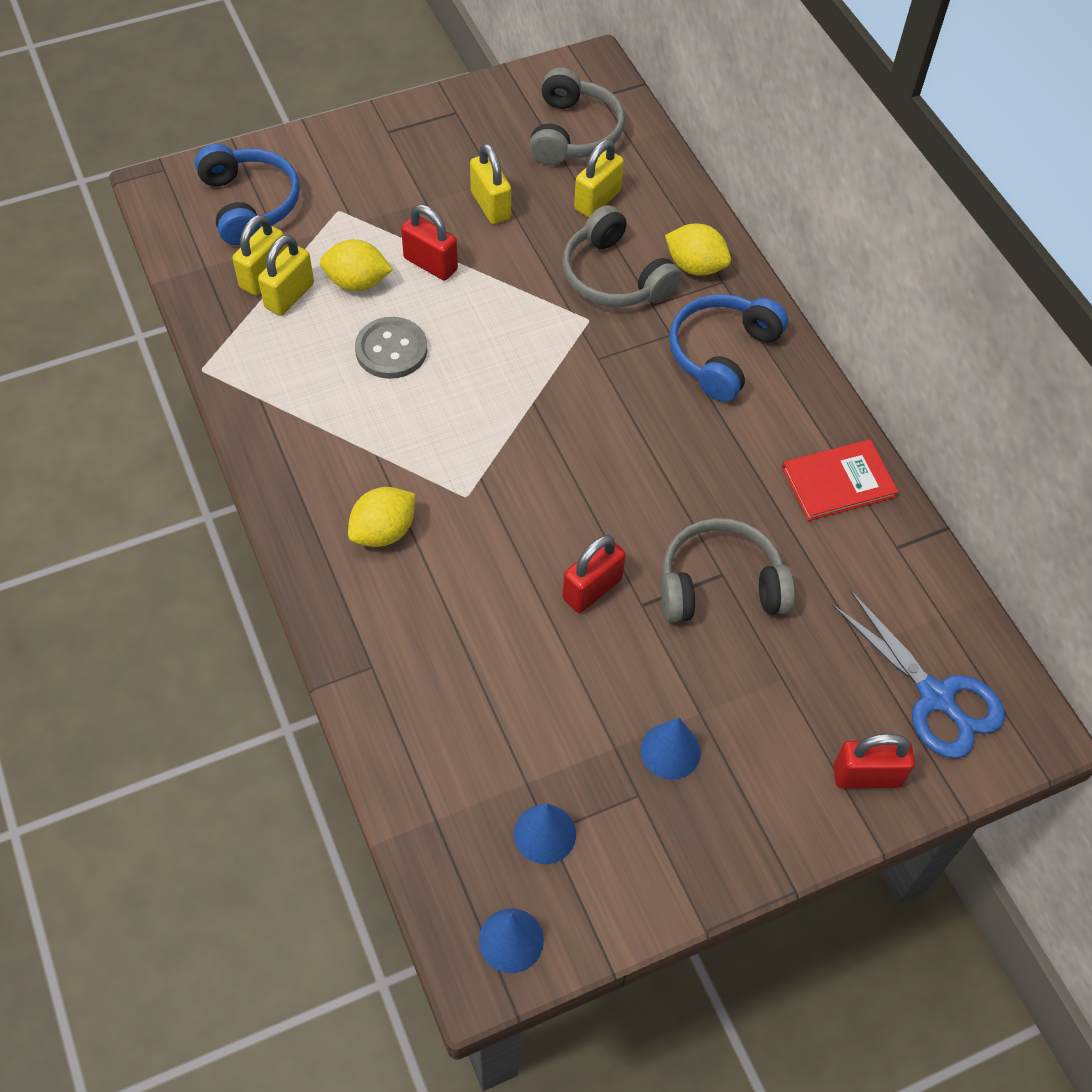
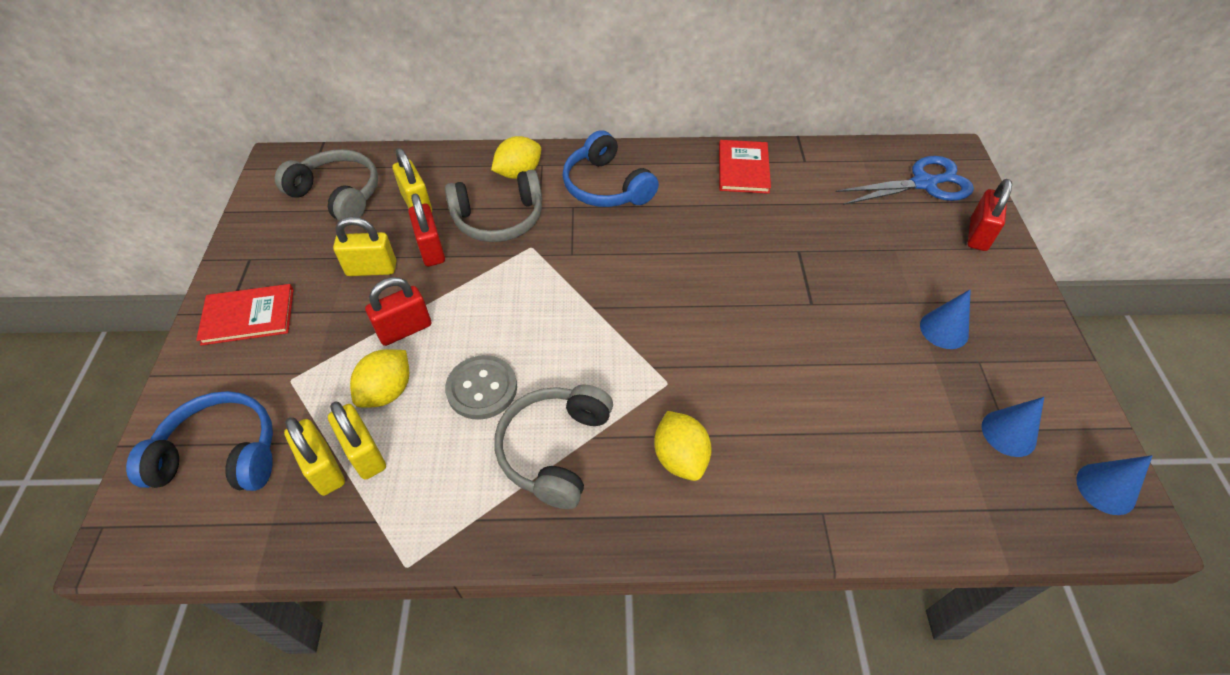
camera: 65 degrees left, 5 degrees down
red padlock [562,535,626,613] -> red padlock moved to [408,193,445,267]
grey headphones [661,518,795,622] -> grey headphones moved to [495,385,613,509]
none -> red book [196,284,294,345]

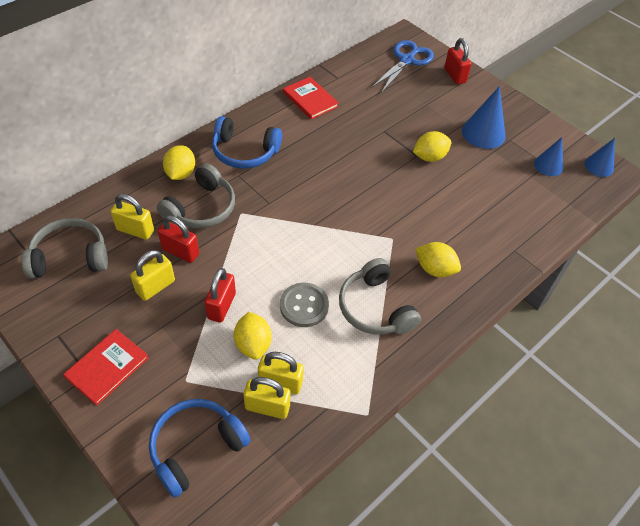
camera: 45 degrees left, 0 degrees up
blue cone [920,289,971,349] -> blue cone [462,86,506,149], size x1.57
none -> yellow lemon [413,131,451,162]

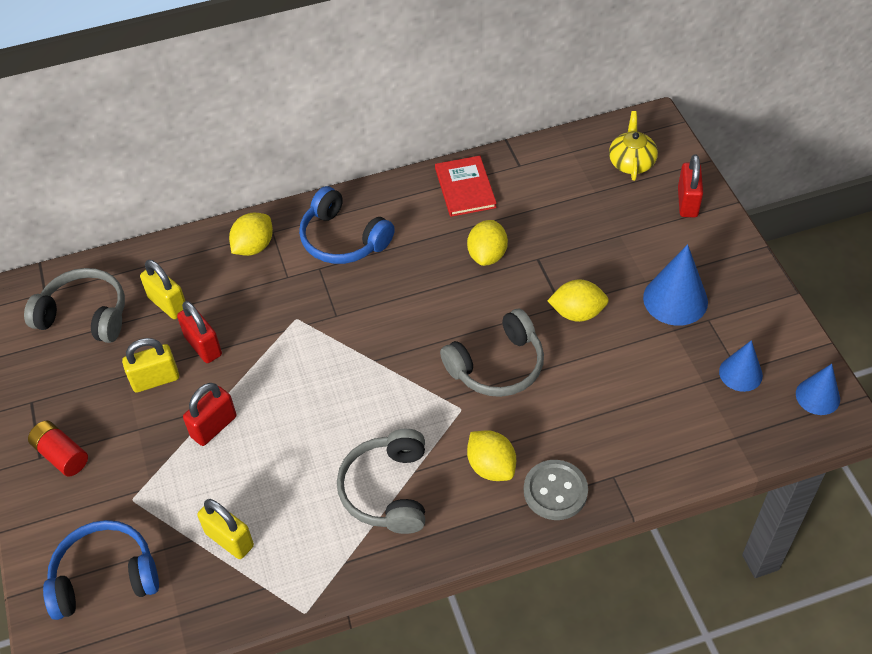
camera: 30 degrees right, 0 degrees up
red book [63,329,149,406] -> red battery [28,421,88,477]
grey headphones [157,163,235,228] -> grey headphones moved to [440,309,544,397]
yellow lemon [234,312,272,360] -> yellow lemon moved to [467,220,508,266]
yellow padlock [243,377,291,419] -> none
grey button [280,282,329,327] -> grey button moved to [524,460,588,520]
blue scissors [371,40,434,93] -> yellow teapot [609,111,658,181]

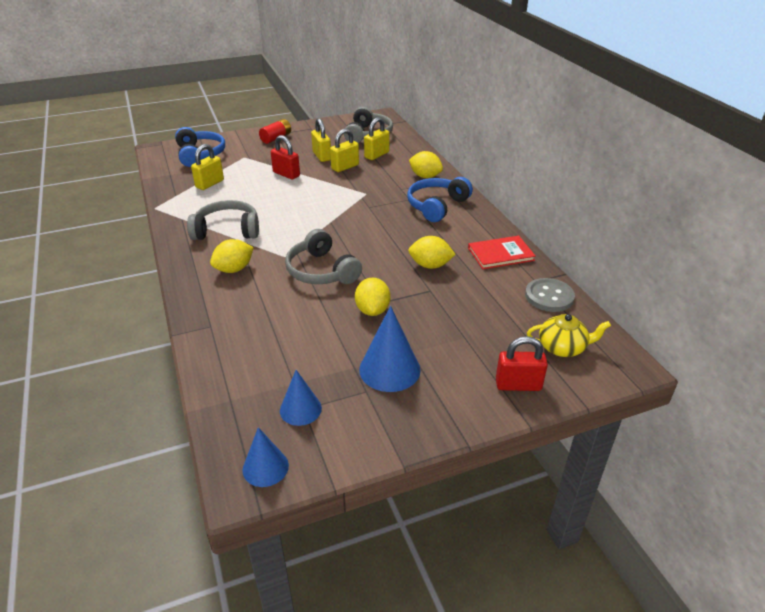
camera: 85 degrees right, 15 degrees down
red padlock [177,301,222,363] -> yellow padlock [330,128,359,172]
grey button [524,460,588,520] -> grey button moved to [525,278,575,312]

